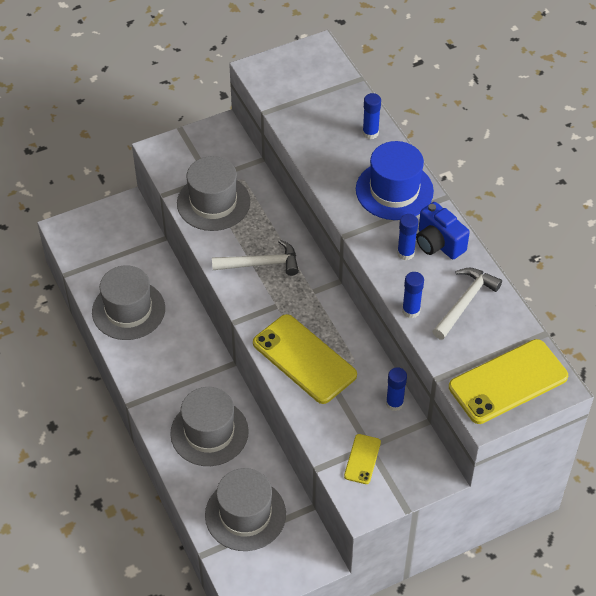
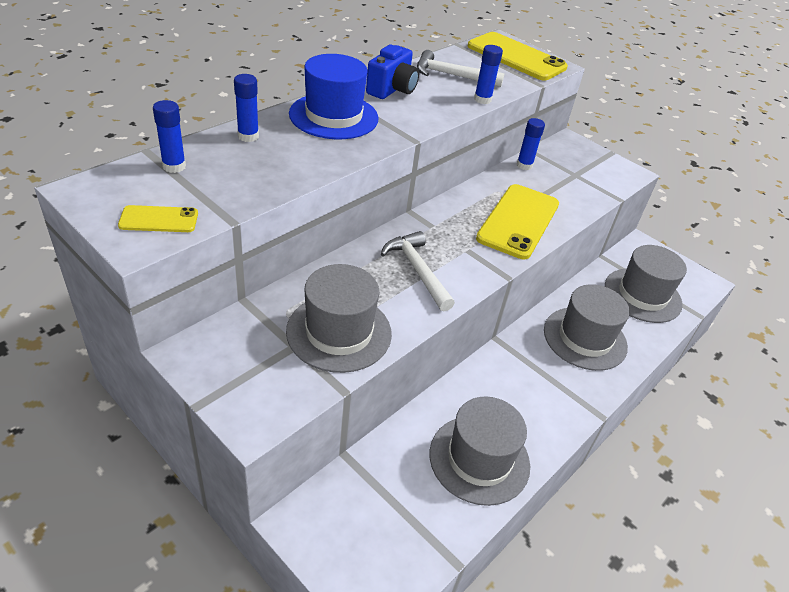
camera: 115 degrees left, 10 degrees down
yellow phone [344,434,381,484] -> yellow phone moved to [118,205,198,232]
blue glue stick [397,214,418,260] -> blue glue stick moved to [153,100,186,173]

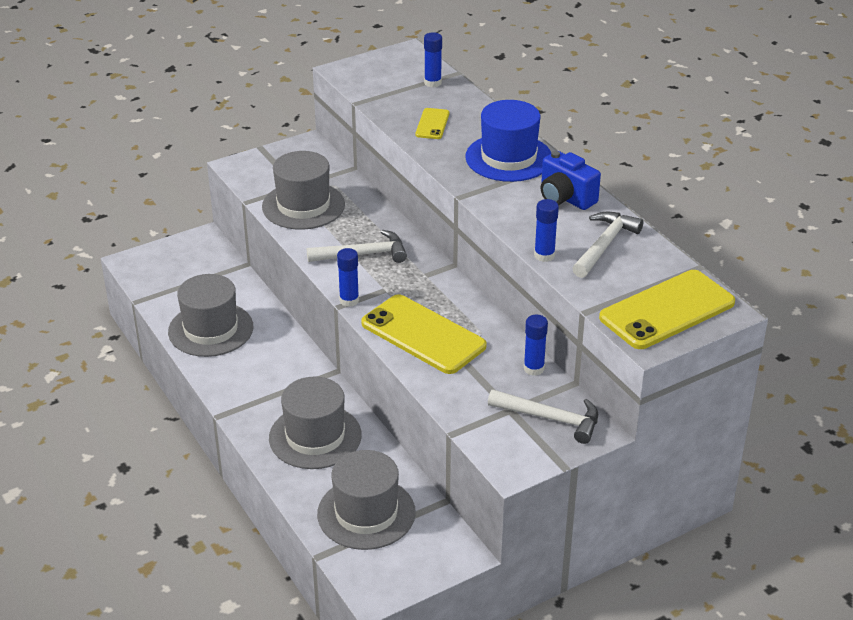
camera: 110 degrees right, 5 degrees down
yellow phone [118,205,198,232] -> yellow phone moved to [415,108,450,139]
blue glue stick [234,74,259,142] -> blue glue stick moved to [337,248,359,307]
none -> white hammer [488,389,598,444]

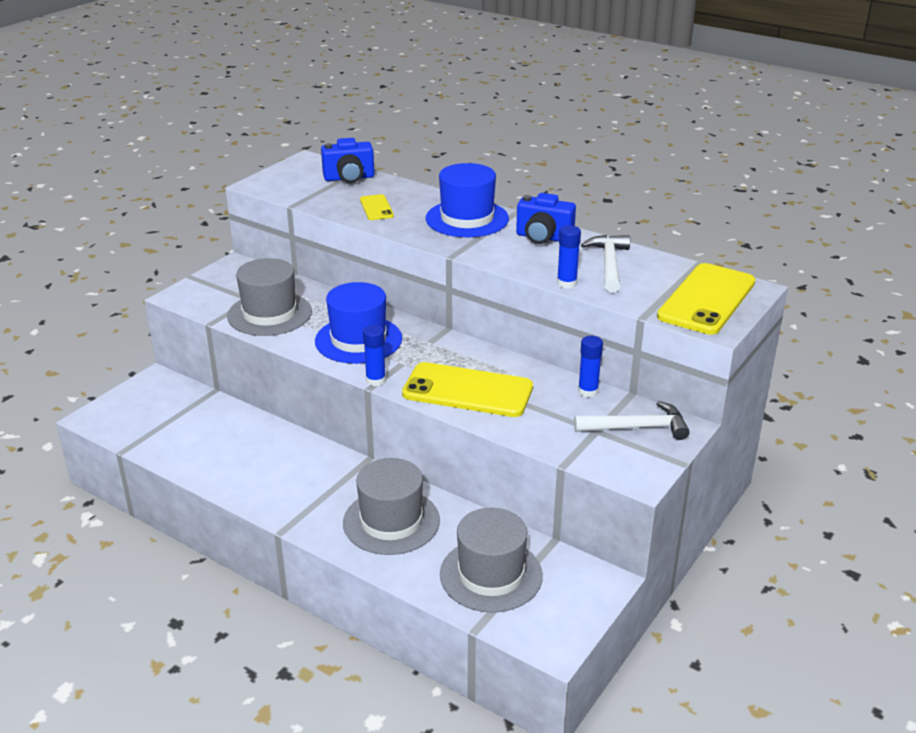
camera: 25 degrees left, 5 degrees down
grey hat [168,274,253,357] -> none
white hammer [307,230,407,263] -> blue hat [315,282,402,364]
blue glue stick [424,32,442,87] -> blue camera [321,138,374,183]

